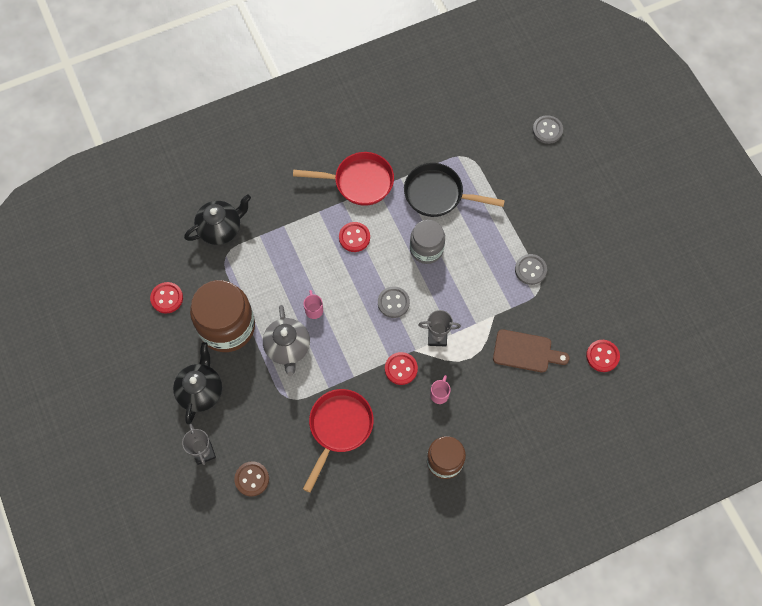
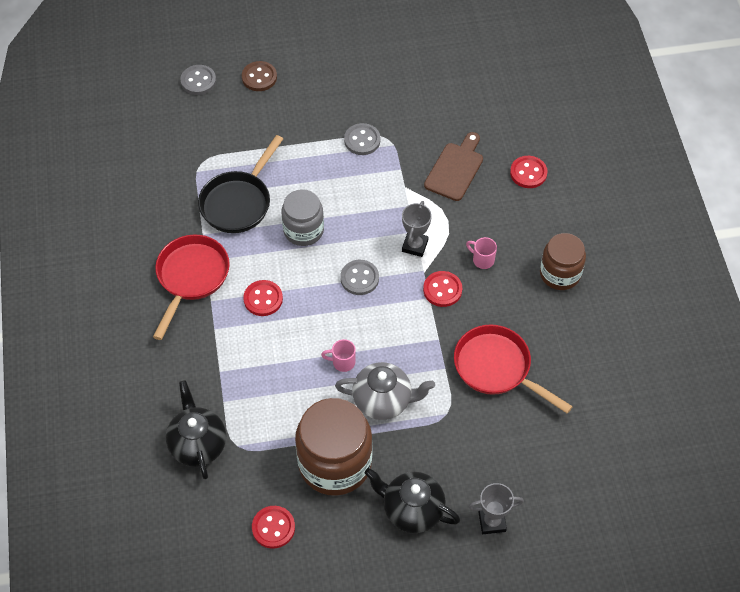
camera: 75 degrees left, 10 degrees down
brown button [234,461,269,497] -> brown button moved to [242,61,277,91]
red button [586,340,620,372] -> red button moved to [510,156,548,188]

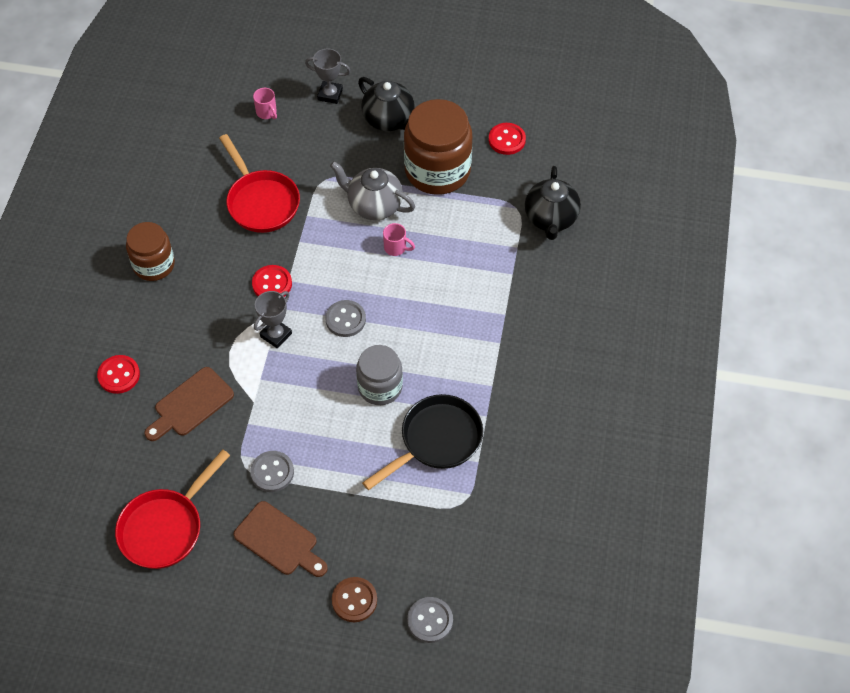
camera: 160 degrees left, 0 degrees up
red pan [153,234,230,340] -> red pan moved to [115,449,230,569]
red button [243,280,283,316] -> none
pink mug [466,237,497,269] -> pink mug moved to [253,88,277,119]
none -> brown cutting board [234,501,328,577]

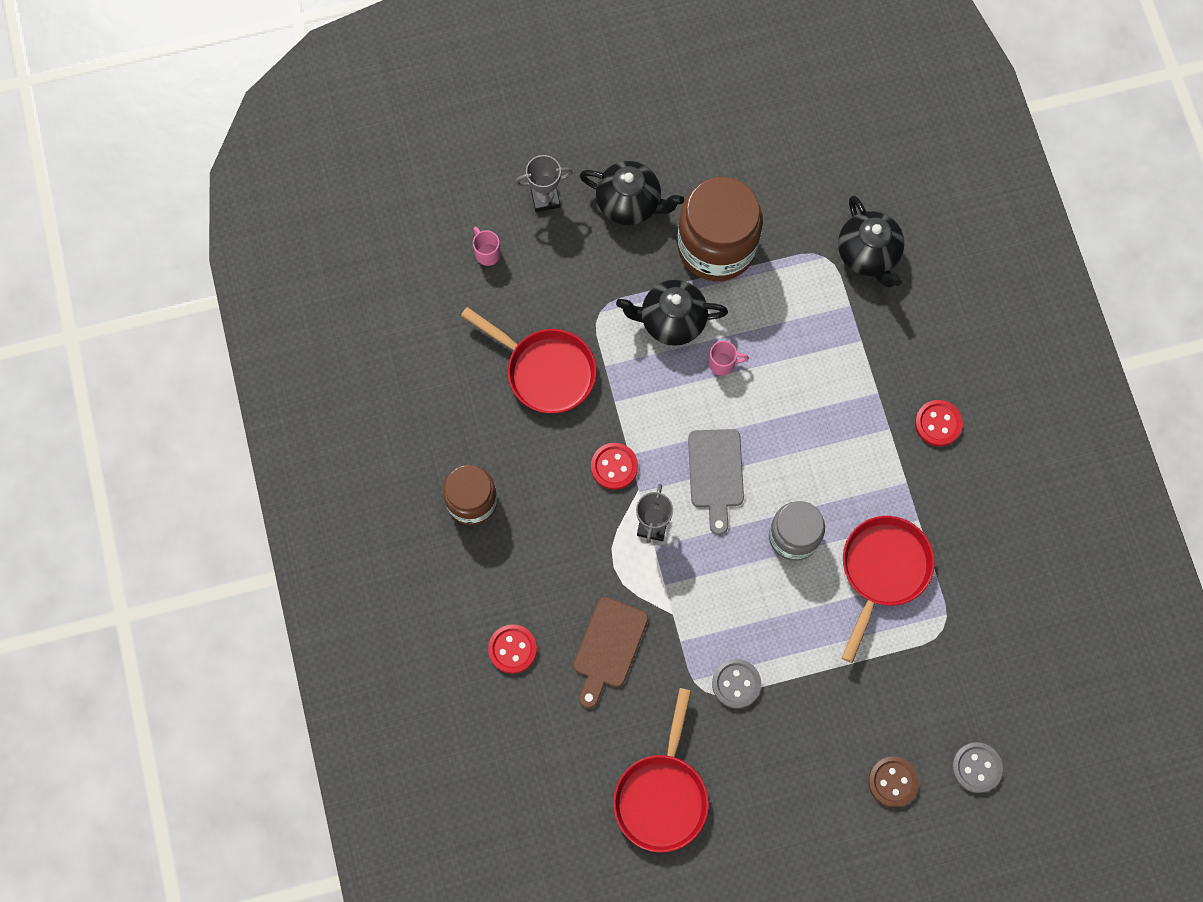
camera: 25 degrees left, 15 degrees up
brown cutting board [234,501,328,577] -> none
pink mug [253,88,277,119] -> pink mug turned 150 degrees counterclockwise [473,227,501,266]
grey button [325,300,366,337] -> grey cutting board [688,429,744,535]
grey teapot [330,161,415,220] -> black teapot [616,280,728,346]
black pan [362,394,483,490] -> red pan [842,516,935,663]
red button [489,123,526,155] -> red button moved to [915,400,963,446]

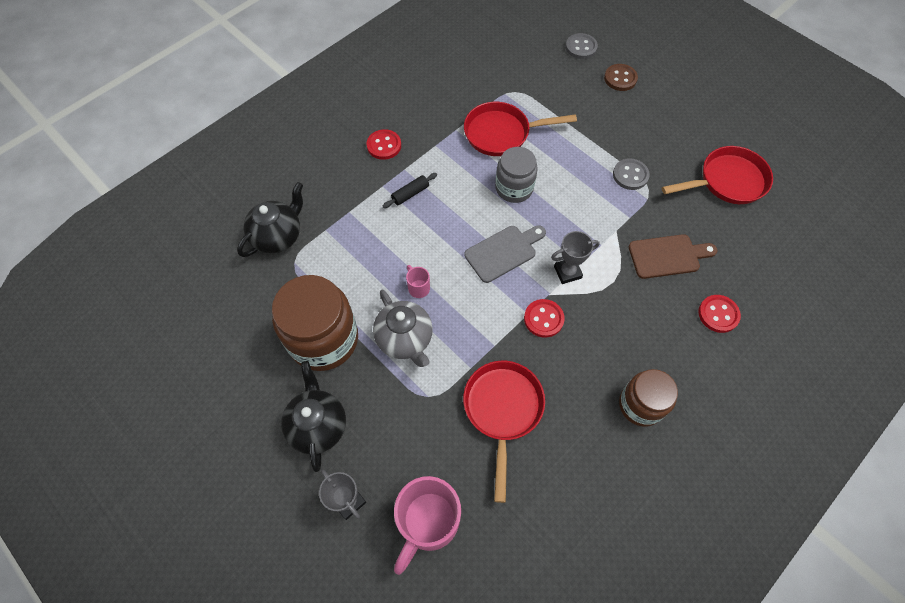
camera: 120 degrees left, 10 degrees down
pink mug [473,227,501,266] -> pink mug [394,476,461,575], size x2.28
black teapot [616,280,728,346] -> grey teapot [373,290,433,367]
none -> black rolling pin [383,173,437,208]

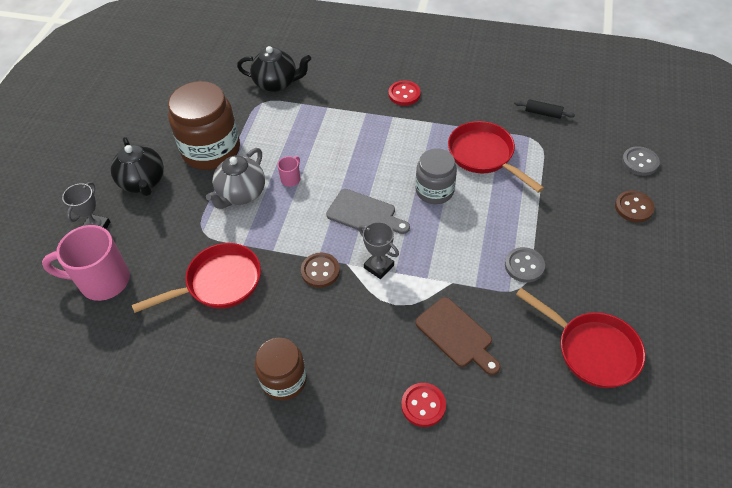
camera: 60 degrees right, 10 degrees down
black teapot [281,361,346,472] -> black teapot turned 105 degrees clockwise [111,137,164,196]
black rolling pin [383,173,437,208] -> black rolling pin moved to [514,99,575,119]
red button [524,299,565,338] -> brown button [301,252,340,288]

